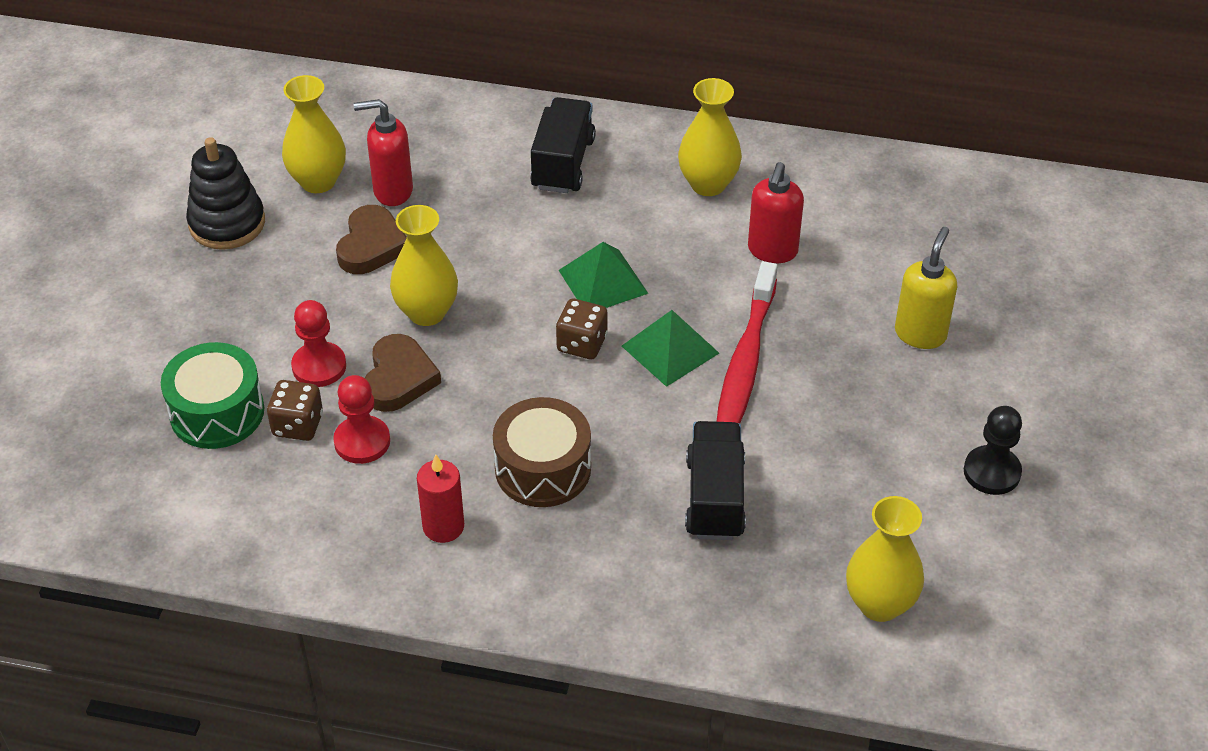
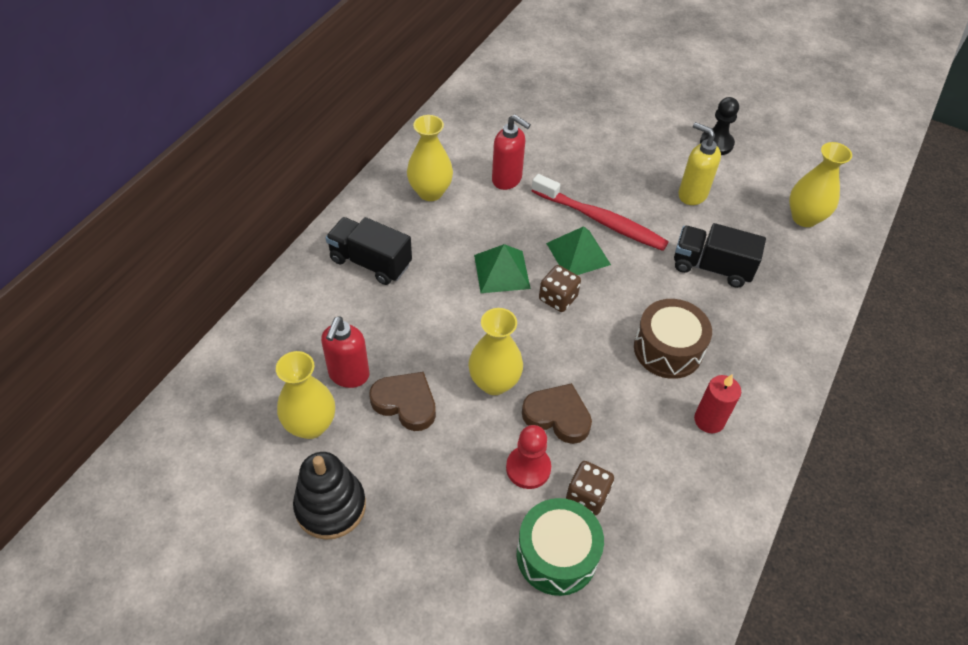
camera: 75 degrees left, 5 degrees up
red pawn [333,375,390,464] -> none
yellow soap dispenser [895,227,957,349] -> yellow soap dispenser moved to [678,122,721,205]

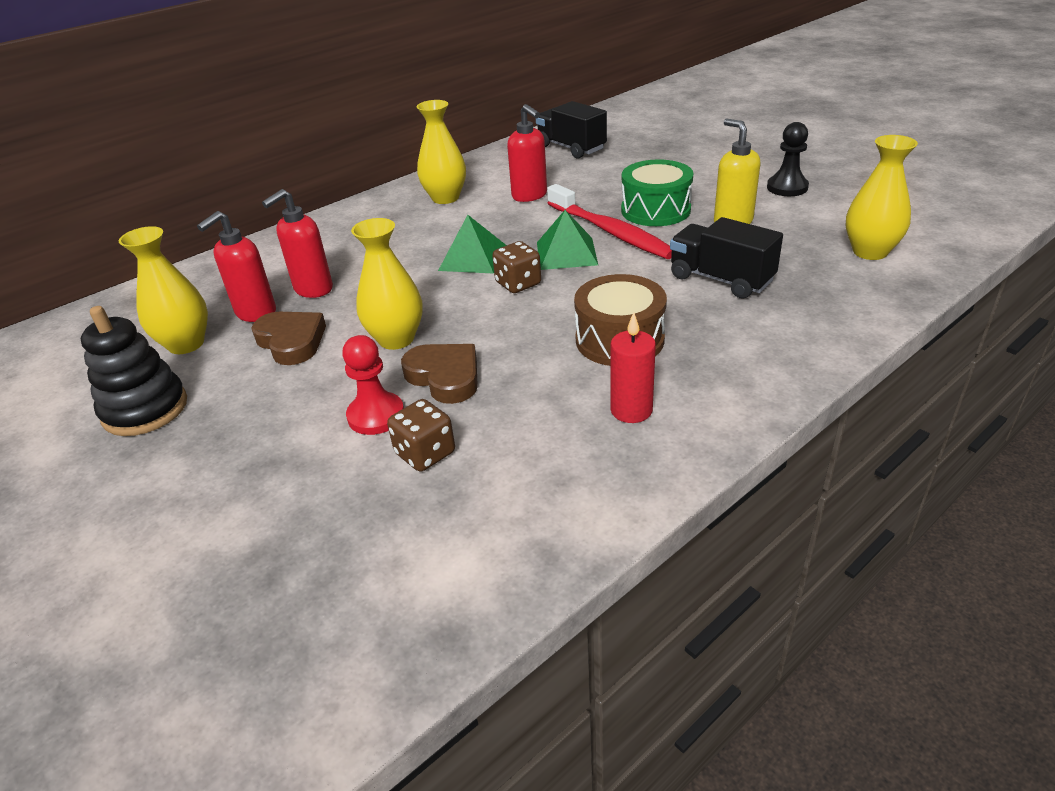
camera: 25 degrees right, 15 degrees down
black truck [325,217,412,285] -> black truck moved to [536,101,607,158]
green drum [517,498,604,596] -> green drum moved to [621,159,693,226]
none -> red soap dispenser [262,189,333,298]

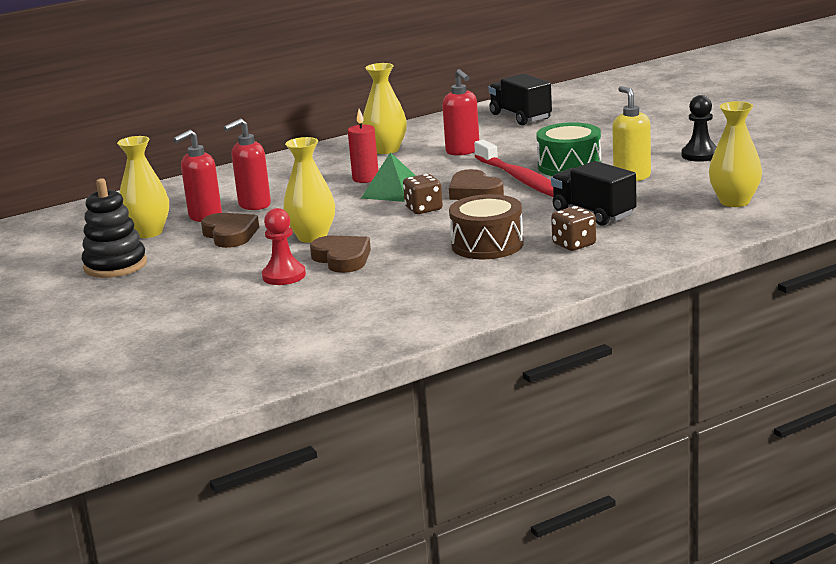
camera: 10 degrees right, 15 degrees down
brown dice [387,399,455,472] -> brown dice moved to [551,206,596,251]
green pyramid [537,210,598,270] -> brown heart [449,169,504,200]
red candle [610,312,656,423] -> red candle moved to [348,109,378,183]

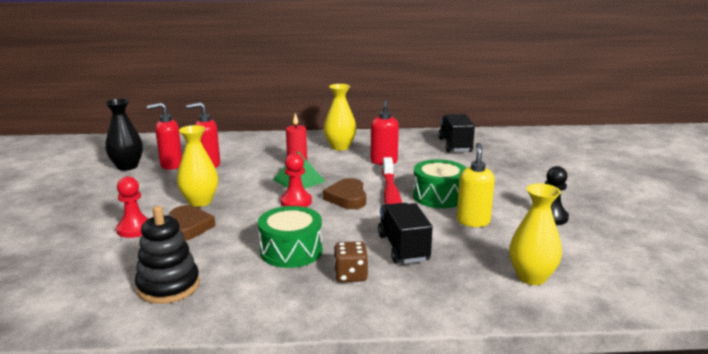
camera: 25 degrees right, 0 degrees up
black stacking toy [81,178,147,278] -> black stacking toy moved to [135,206,200,304]
yellow vase [117,136,169,238] -> black vase [105,99,143,171]
brown heart [201,213,259,248] -> none
brown dice [403,174,443,214] -> red pawn [280,153,312,207]
brown drum [449,194,524,259] -> green drum [258,206,322,268]

